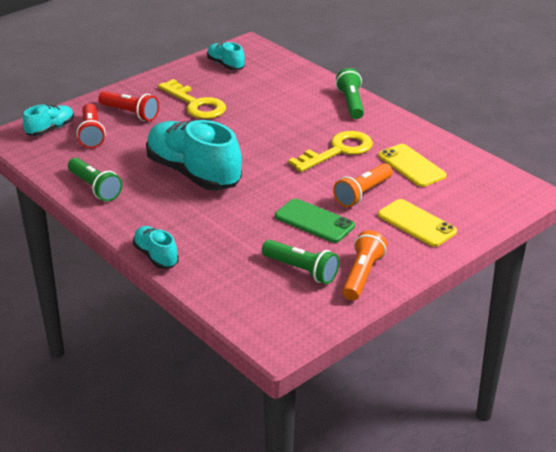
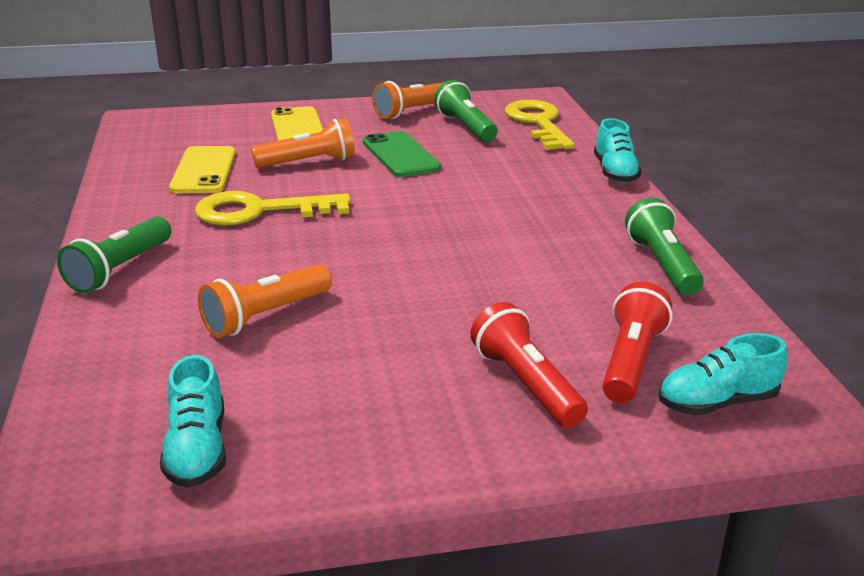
camera: 150 degrees left, 5 degrees down
turquoise shoe [146,120,242,191] -> none
yellow key [158,79,226,119] -> yellow key moved to [505,100,575,150]
none -> orange flashlight [198,264,332,338]

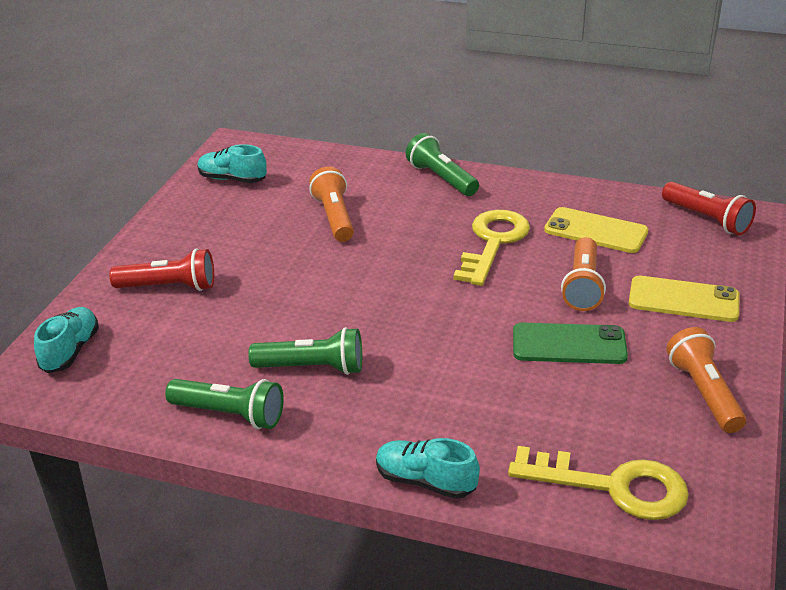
camera: 120 degrees right, 5 degrees up
green flashlight [434,80,498,142] -> green flashlight moved to [248,327,362,375]
red flashlight [602,282,672,403] -> red flashlight moved to [662,182,756,235]

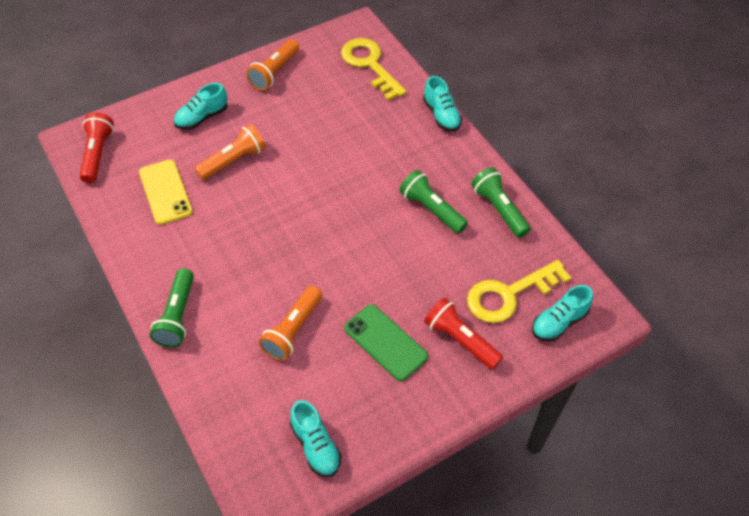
camera: 140 degrees left, 20 degrees up
yellow key [453,210,530,286] -> yellow key moved to [467,260,571,323]
green phone [513,323,628,364] -> green phone moved to [344,304,428,381]
yellow phone [629,276,740,322] -> turquoise shoe [174,83,228,130]

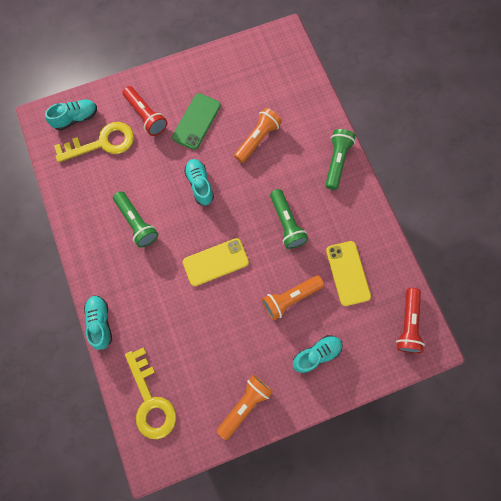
camera: 170 degrees left, 20 degrees up
turquoise shoe [290,400,341,477] -> turquoise shoe moved to [184,159,214,205]
green phone [344,304,428,381] -> green phone turned 60 degrees clockwise [172,93,221,150]
green flashlight [471,167,531,238] -> green flashlight moved to [270,189,308,249]
none -> yellow phone [183,238,249,286]

